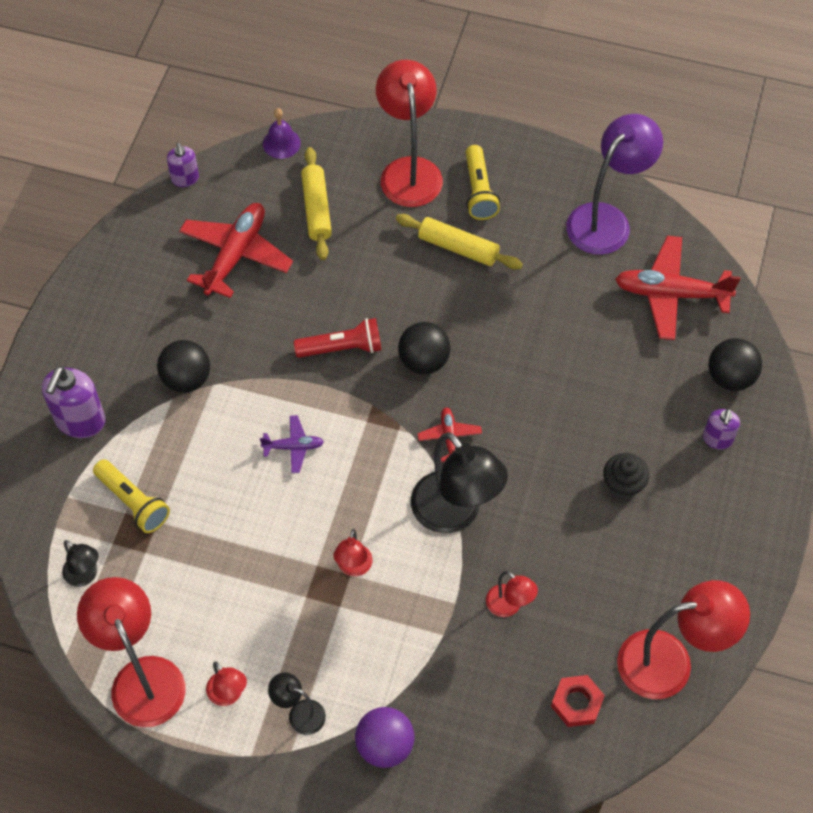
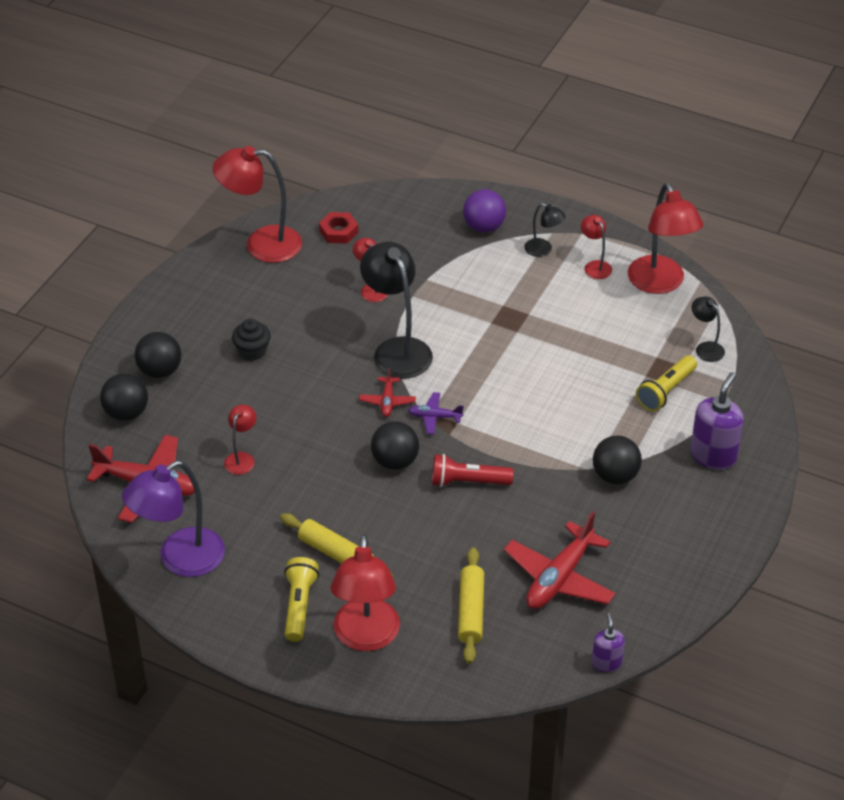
camera: 170 degrees left, 15 degrees down
yellow flashlight [93,459,170,533] -> yellow flashlight turned 105 degrees counterclockwise [636,355,697,411]
purple plane [260,415,324,473] -> purple plane moved to [408,392,464,434]
purple bell [263,108,301,159] -> none
red lamp [333,529,372,576] -> red lamp moved to [224,405,256,475]
purple soap dispenser [703,409,740,449] -> black ball [135,332,181,378]

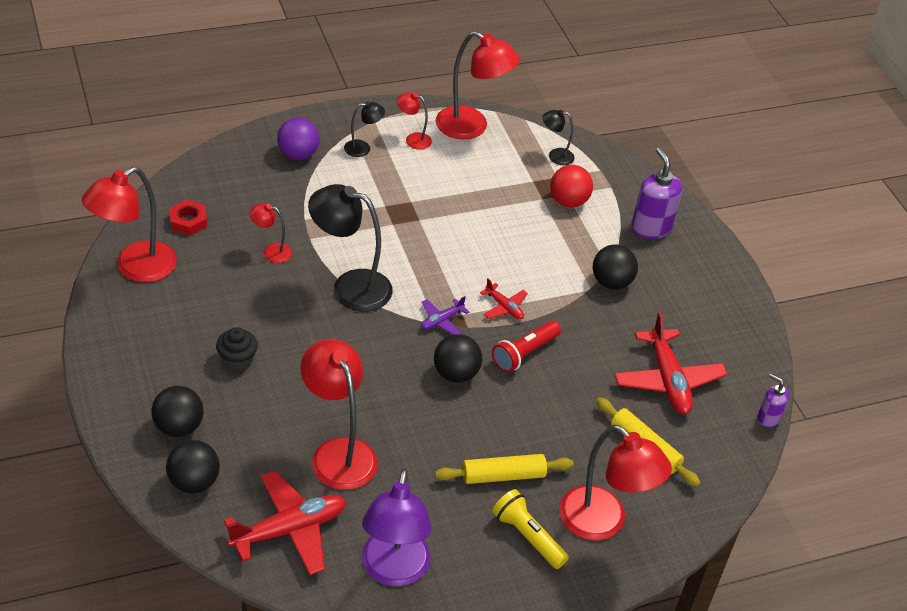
camera: 50 degrees left, 0 degrees up
red lamp [224,405,256,475] -> red lamp [301,339,378,490], size x2.03
red plane [359,368,416,417] -> red plane moved to [480,278,528,319]
yellow flashlight [636,355,697,411] -> red ball [550,165,593,208]

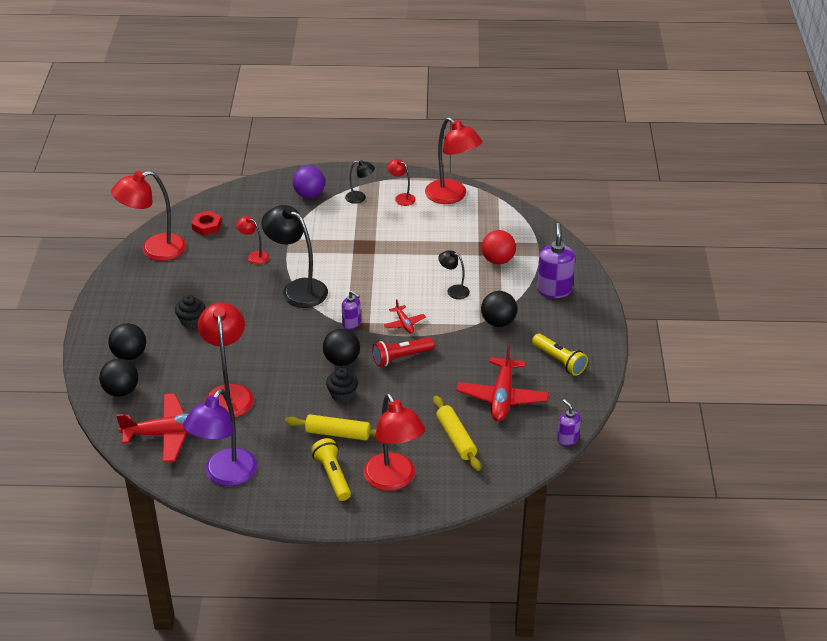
camera: 25 degrees right, 5 degrees down
purple plane [421,296,469,335] -> purple soap dispenser [342,291,361,330]
black lamp [542,110,575,165] -> black lamp moved to [438,250,470,299]
none -> black cupcake [326,368,358,403]
none -> yellow flashlight [532,334,588,376]

